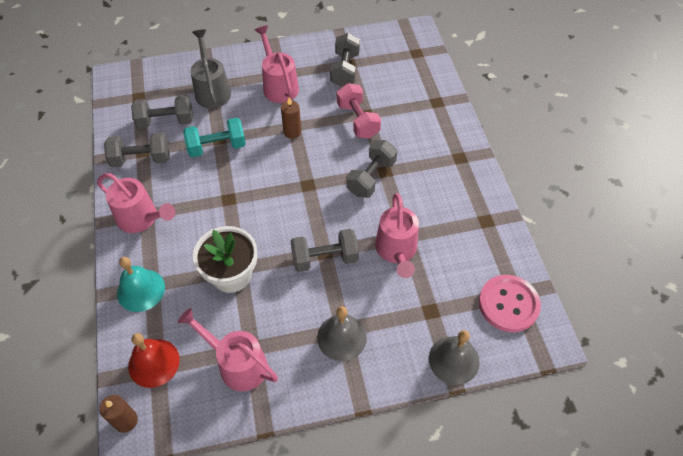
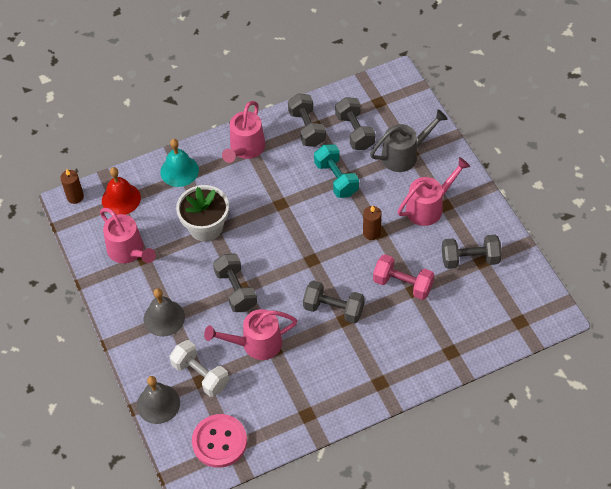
camera: 80 degrees right, 0 degrees up
pink watering can [178,308,278,391] -> pink watering can turned 120 degrees clockwise [100,208,156,263]
pink dumbbell [337,83,381,139] -> pink dumbbell turned 60 degrees clockwise [373,254,435,300]
none -> white dumbbell [170,340,229,397]

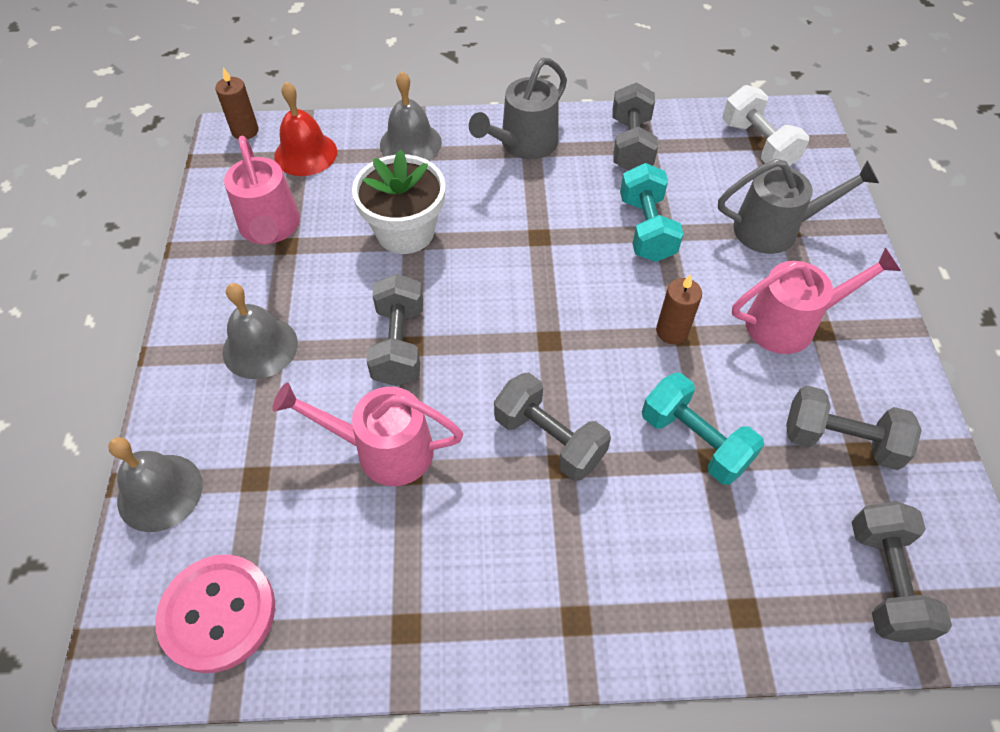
camera: 20 degrees right, 0 degrees up
turquoise bell [160,139,199,187] -> grey bell [380,71,442,161]
white dumbbell [170,340,229,397] -> white dumbbell moved to [722,85,809,166]
pink watering can [222,101,265,163] -> grey watering can [469,58,567,159]
grey dumbbell [335,97,376,150] -> grey dumbbell moved to [852,501,952,643]
pink dumbbell [373,254,435,300] -> turquoise dumbbell [642,373,764,485]

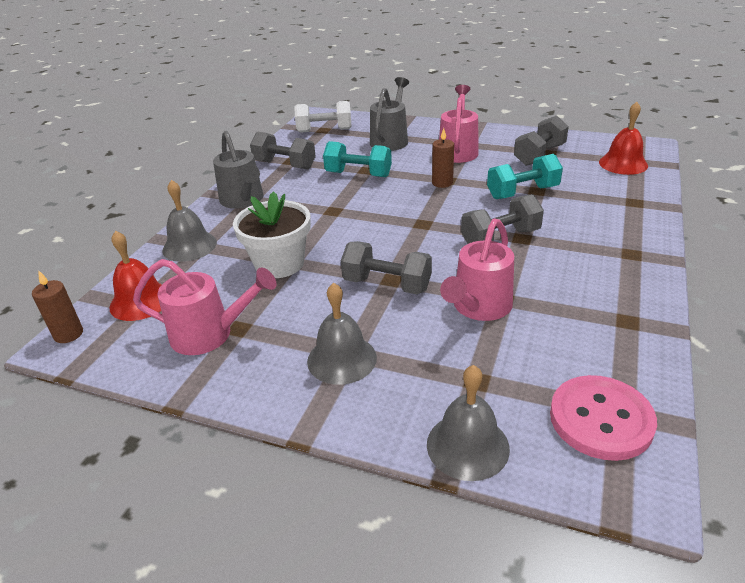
camera: 65 degrees left, 20 degrees down
grey dumbbell [852,501,952,643] -> red bell [599,102,648,175]

